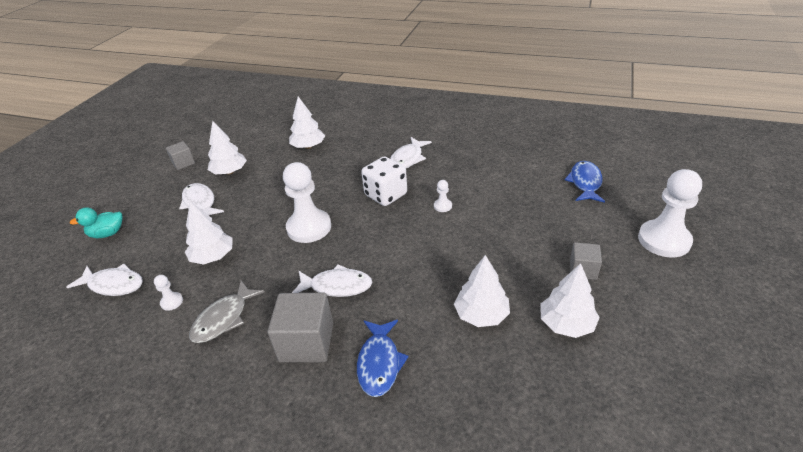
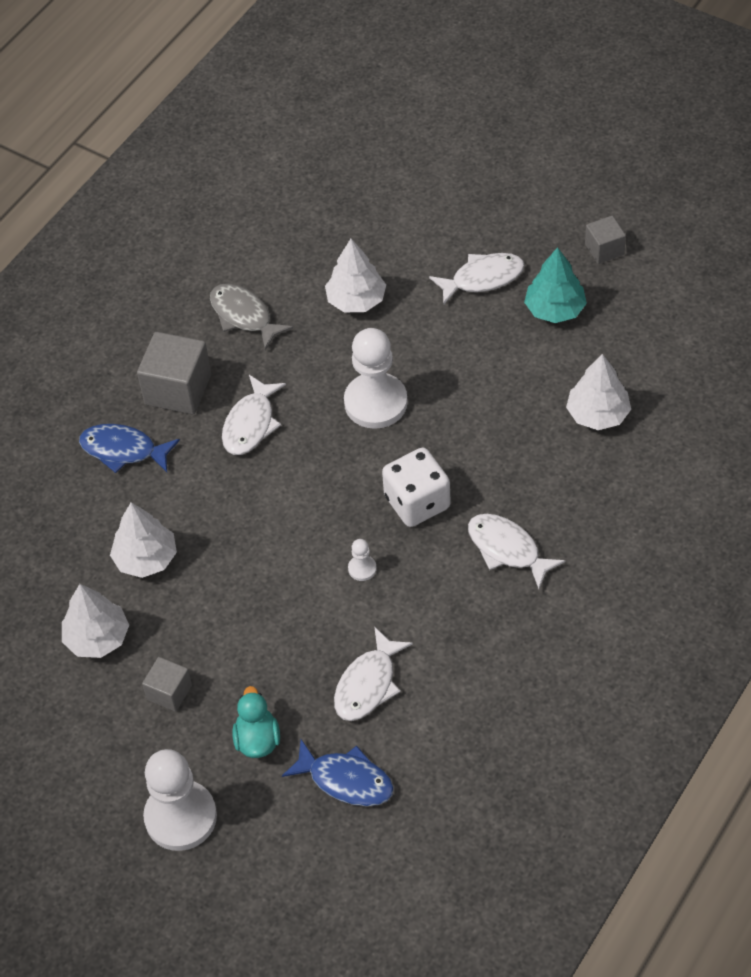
camera: 105 degrees right, 15 degrees up
white fish [66,264,143,296] -> white fish moved to [334,627,413,721]
turquoise duck [70,207,123,238] -> turquoise duck moved to [232,686,280,758]
white pawn [154,275,183,311] -> none
white tree [208,120,247,175] -> turquoise tree [524,247,587,323]

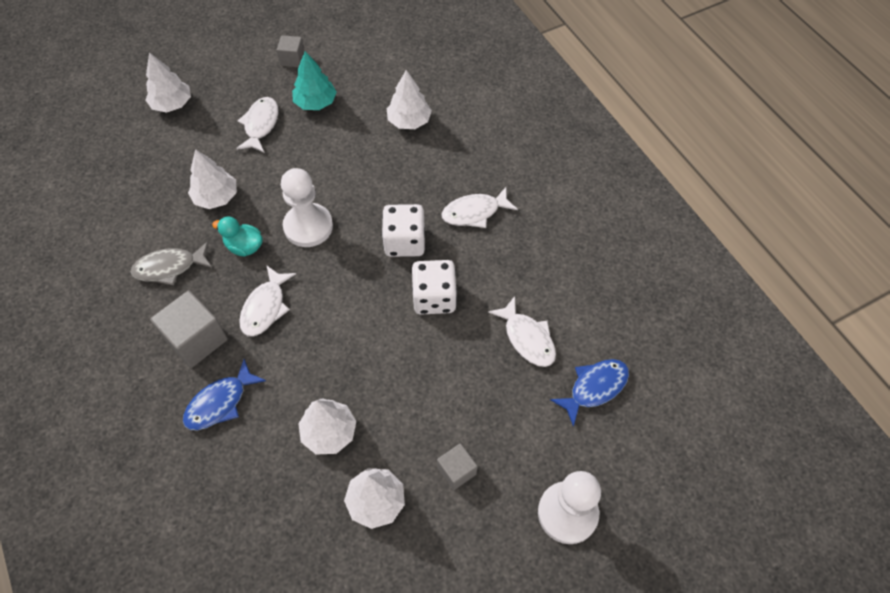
camera: 65 degrees left, 5 degrees up
white fish [222,375,286,455] -> white fish turned 60 degrees clockwise [239,265,296,337]
turquoise duck [232,686,280,758] -> turquoise duck moved to [212,216,263,257]
white pawn [348,539,377,581] -> white dice [412,260,457,315]
none -> white tree [146,52,191,113]

